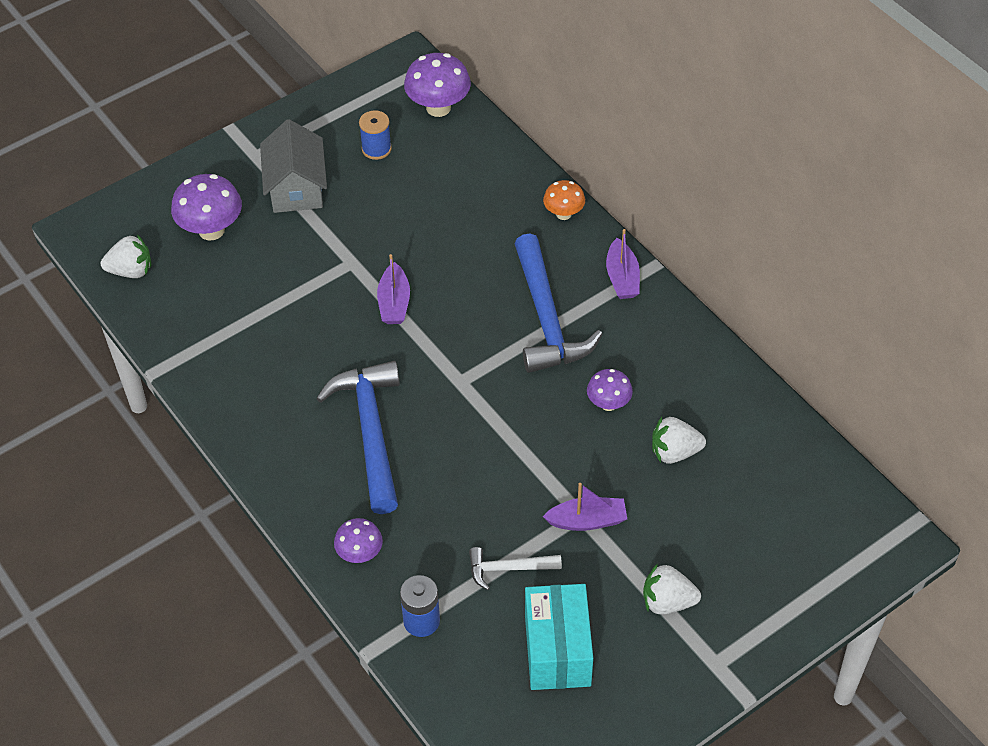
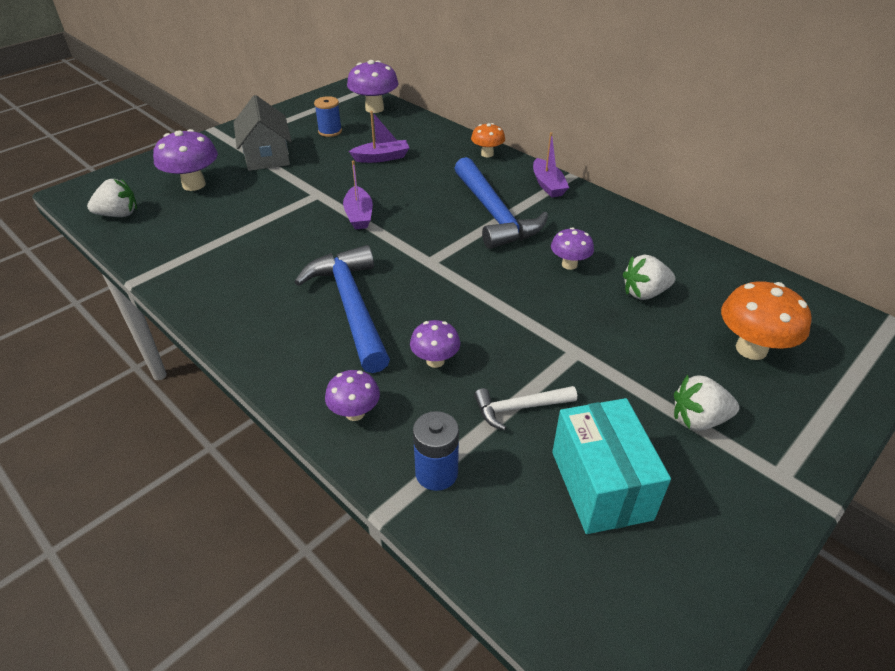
camera: 10 degrees left, 10 degrees down
purple boat [543,483,627,531] -> purple boat moved to [349,111,409,163]
none -> purple mushroom [410,320,460,368]
none -> orange mushroom [721,281,812,360]

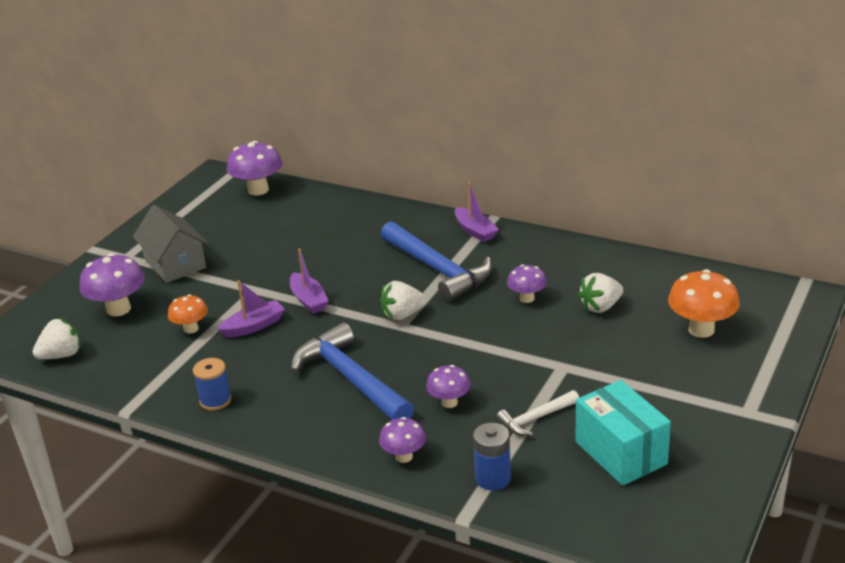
camera: 15 degrees left, 10 degrees down
blue spool [314,96,342,137] -> blue spool moved to [193,358,231,411]
purple boat [349,111,409,163] -> purple boat moved to [218,280,285,338]
orange mushroom [471,123,505,157] -> orange mushroom moved to [168,294,208,334]
white strawberry [674,375,739,431] -> white strawberry moved to [380,281,426,321]

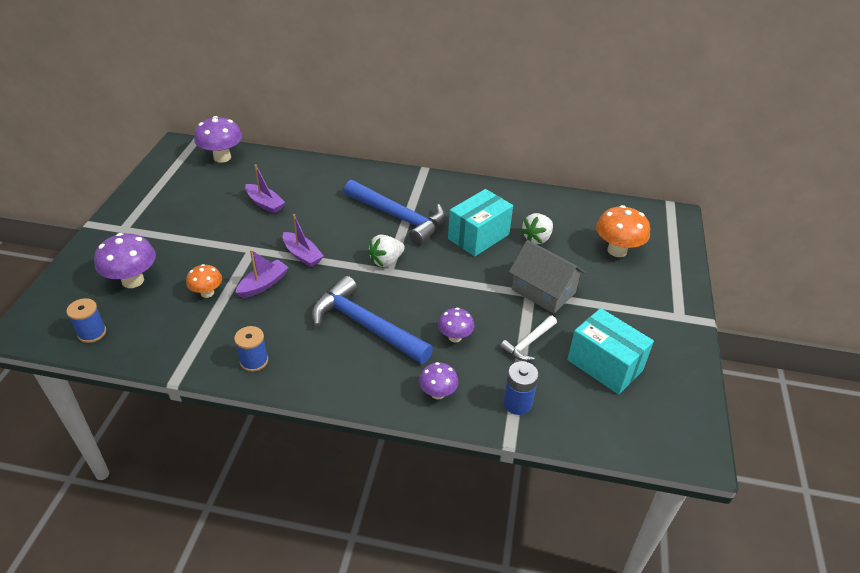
camera: 20 degrees left, 10 degrees up
white strawberry [32,318,81,359] -> blue spool [66,298,106,343]
grey house [133,205,209,283] -> grey house moved to [509,240,586,314]
purple boat [454,182,499,242] -> purple boat moved to [245,164,285,214]
purple mushroom [507,264,547,303] -> turquoise box [448,189,513,257]

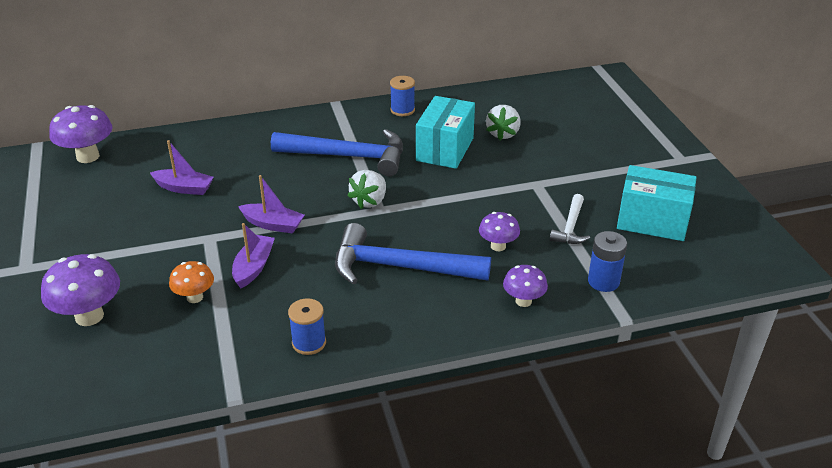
camera: 25 degrees left, 5 degrees down
blue spool [66,298,106,343] -> blue spool moved to [390,76,415,116]
grey house [509,240,586,314] -> none
orange mushroom [596,205,650,257] -> none

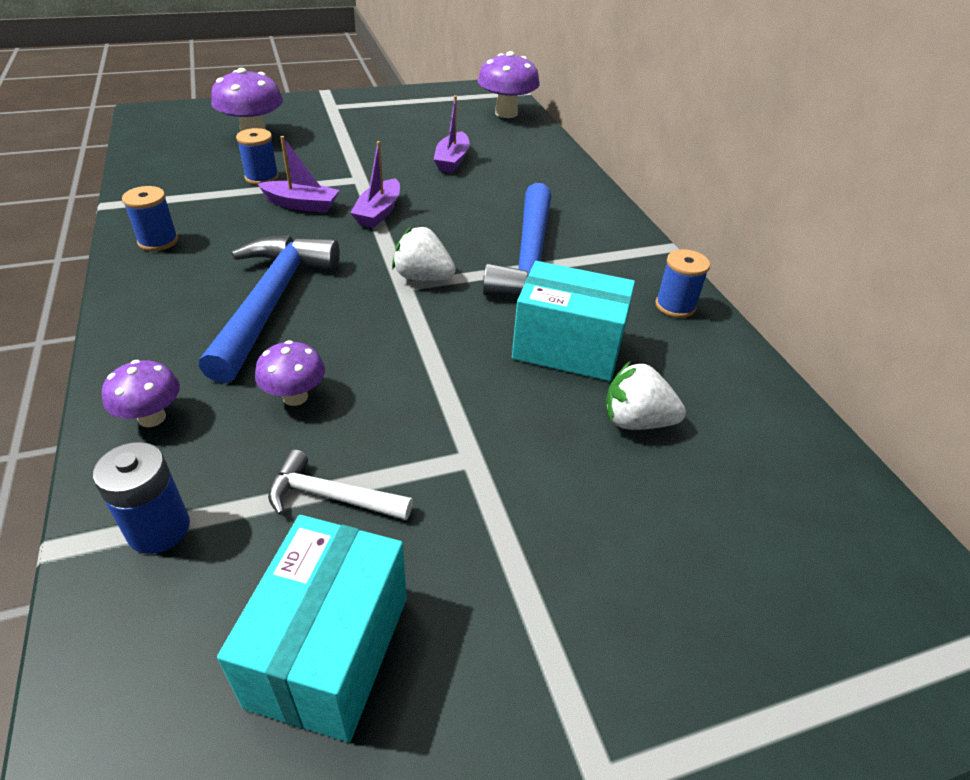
camera: 85 degrees right, 5 degrees up
orange mushroom [169,261,214,303] -> blue spool [236,128,279,185]

